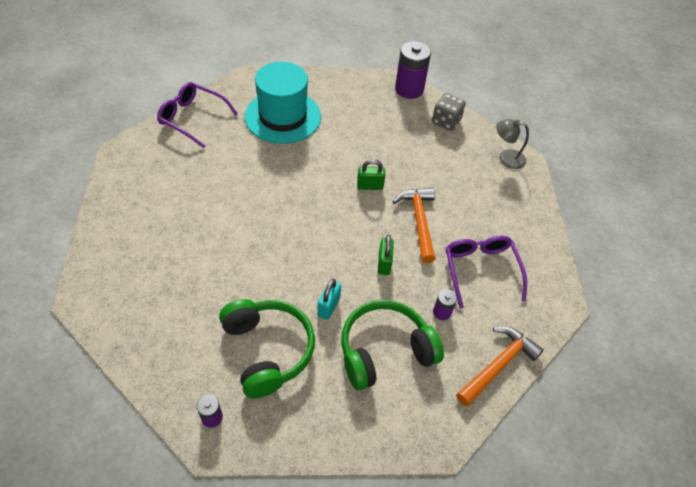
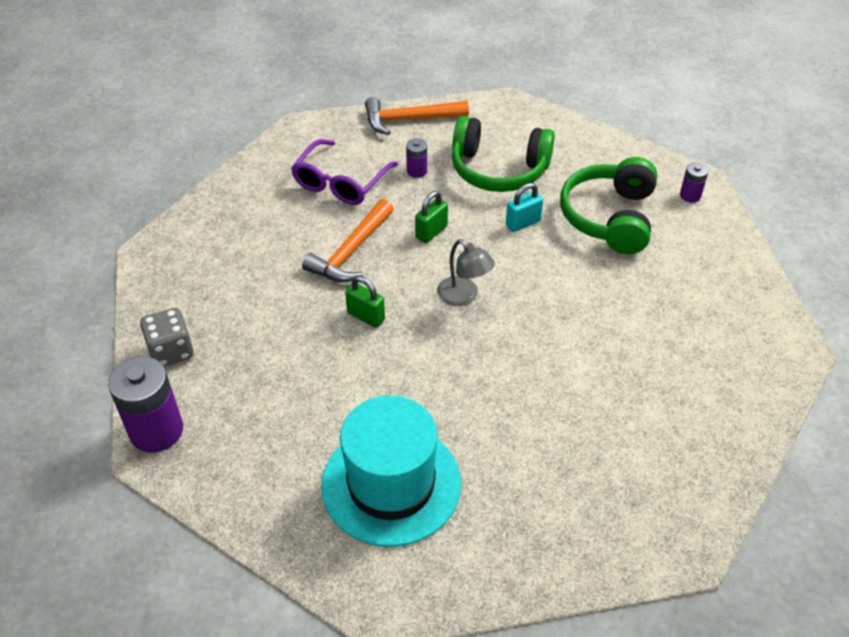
camera: 140 degrees left, 5 degrees down
purple glasses [157,82,238,148] -> none
grey lamp [496,119,529,169] -> grey lamp moved to [437,240,495,306]

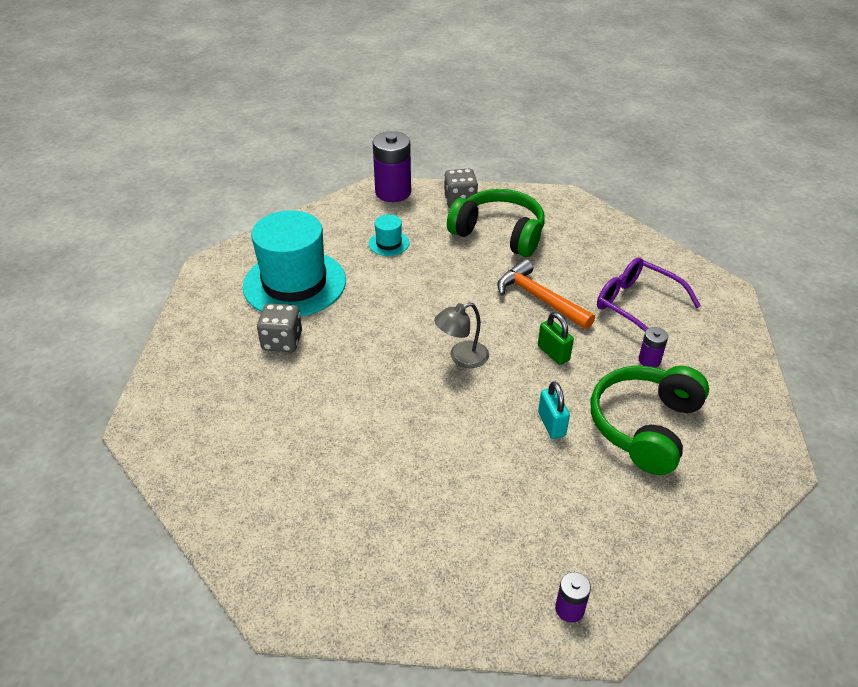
camera: 105 degrees right, 5 degrees down
green padlock [345,276,385,328] -> none
orange hammer [365,97,469,135] -> none
green headphones [560,157,657,254] -> green headphones moved to [447,189,544,257]
none -> grey dice [257,303,302,352]
none -> turquoise hat [369,215,409,256]

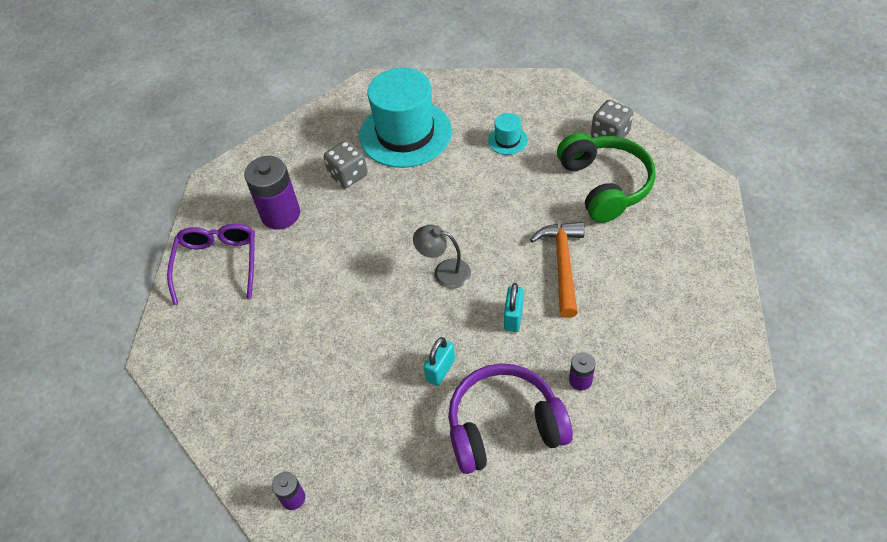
camera: 50 degrees right, 10 degrees up
purple battery [373,131,411,202] -> purple battery moved to [244,156,300,230]
green padlock [538,312,574,365] -> turquoise padlock [504,283,524,332]
green headphones [591,365,709,475] -> purple headphones [448,363,573,474]
purple glasses [597,257,701,332] -> purple glasses moved to [167,224,255,305]

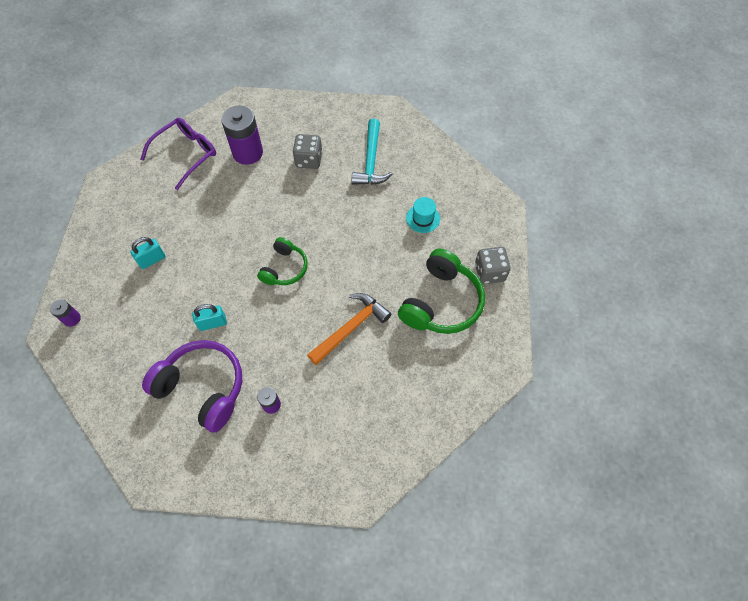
camera: 40 degrees right, 10 degrees up
turquoise hat [359,68,452,168] -> turquoise hammer [352,119,393,185]
grey lamp [413,225,471,289] -> green headphones [257,237,308,285]
turquoise padlock [504,283,524,332] -> turquoise padlock moved to [130,237,166,269]

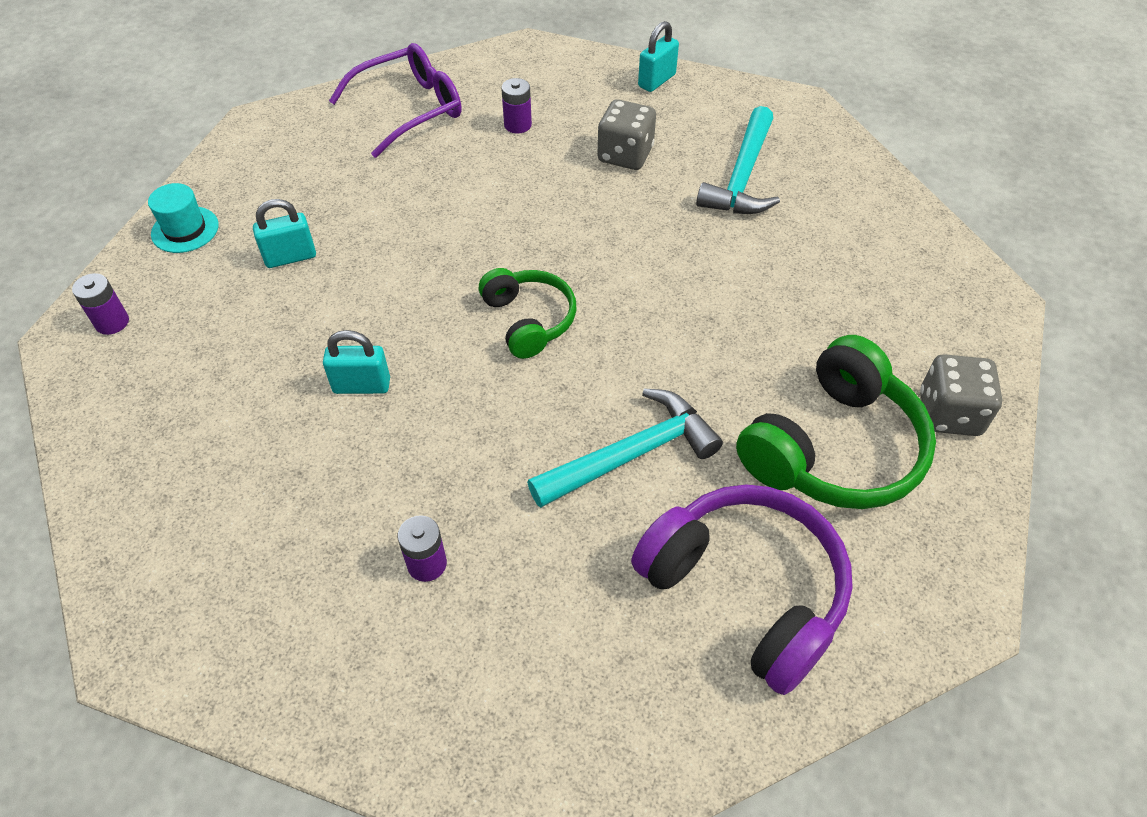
camera: 15 degrees right, 10 degrees down
purple headphones [142,340,242,433] -> purple headphones moved to [631,485,853,695]
purple battery [221,106,263,165] -> purple battery [501,78,532,134], size x0.49
green headphones [257,237,308,285] -> green headphones turned 60 degrees counterclockwise [479,268,577,359]
orange hammer [307,293,391,365] -> turquoise hammer [527,388,723,508]
turquoise hat [406,197,440,233] -> turquoise hat moved to [148,183,219,253]
none -> turquoise padlock [638,21,679,92]

